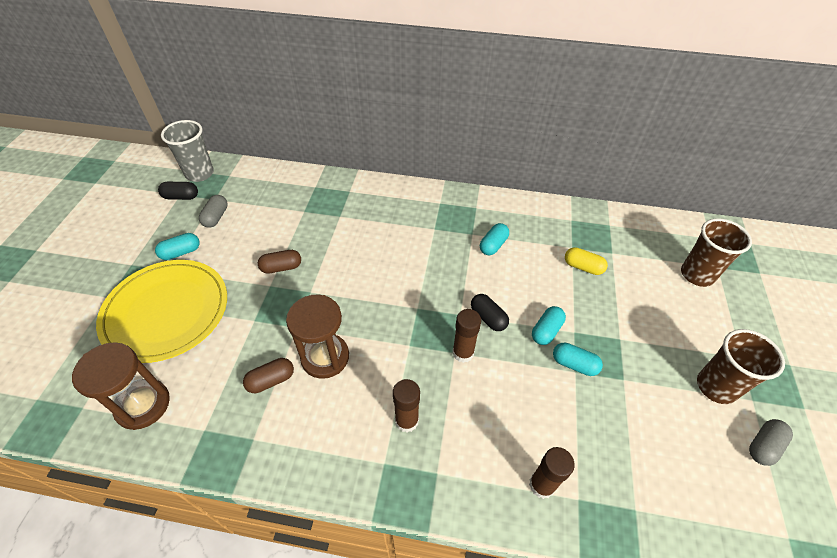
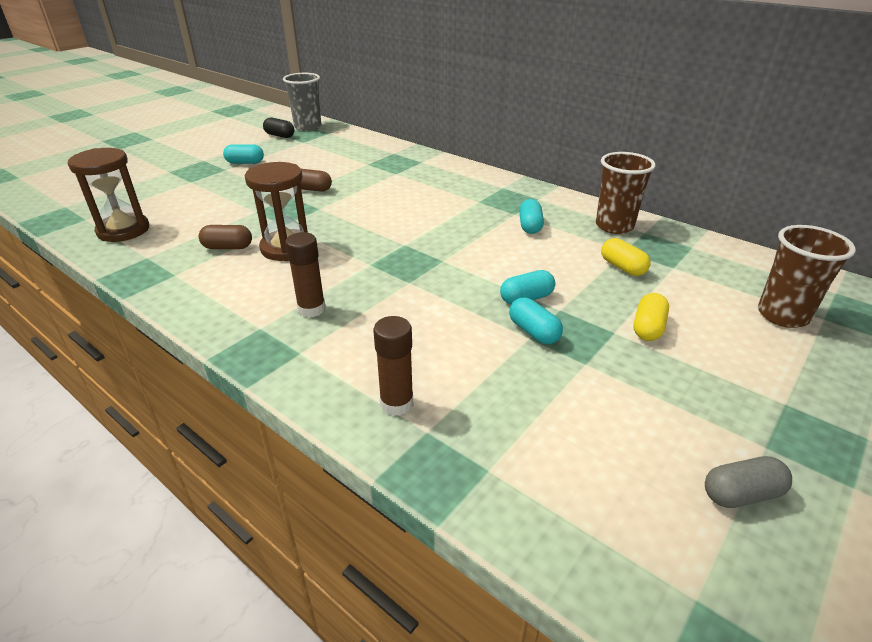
camera: 30 degrees right, 15 degrees down
yellow plate [96,260,227,363] -> none
grey capsule [199,195,228,227] -> none
brown glue stick [452,309,481,363] -> none
black capsule [471,294,509,331] -> none
turquoise capsule [480,223,509,255] -> turquoise capsule turned 60 degrees counterclockwise [519,199,544,234]
brown cup [697,329,785,404] -> brown cup moved to [596,152,656,234]
none -> yellow capsule [634,293,669,341]

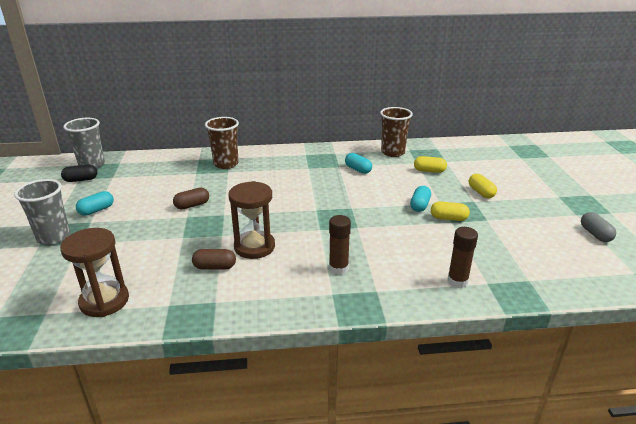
camera: 45 degrees left, 5 degrees down
brown capsule [199,225,252,249] -> brown capsule turned 45 degrees clockwise [192,249,236,270]
turquoise capsule [509,297,563,344] -> yellow capsule [431,201,470,221]
grey capsule [705,456,792,508] -> grey capsule turned 45 degrees counterclockwise [581,212,616,242]
brown cup [758,225,856,328] -> brown cup moved to [205,117,239,169]
none -> grey cup [14,179,70,245]

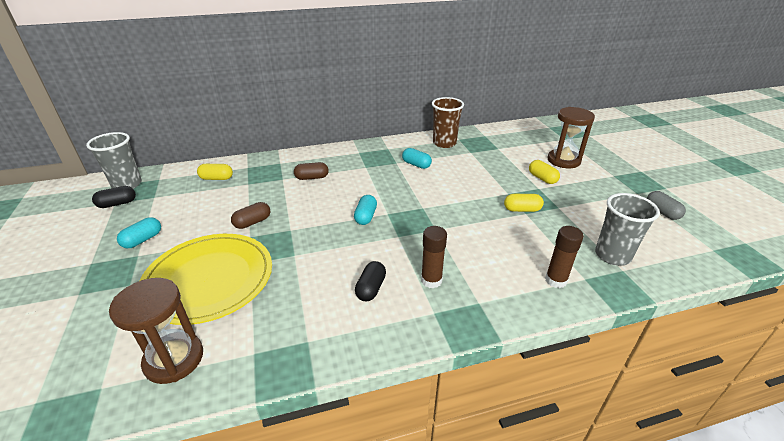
camera: 10 degrees left, 5 degrees up
grey cup [14,179,70,245] -> grey cup moved to [595,193,660,266]
brown capsule [192,249,236,270] -> brown capsule moved to [294,162,329,180]
brown cup [205,117,239,169] -> none
brown hourglass [228,181,275,259] -> brown hourglass moved to [548,107,595,168]
turquoise capsule [410,186,431,212] -> turquoise capsule moved to [354,195,377,225]
yellow capsule [414,156,447,173] -> yellow capsule moved to [197,164,233,180]
none -> yellow plate [140,234,272,325]
none -> black capsule [355,261,386,301]

